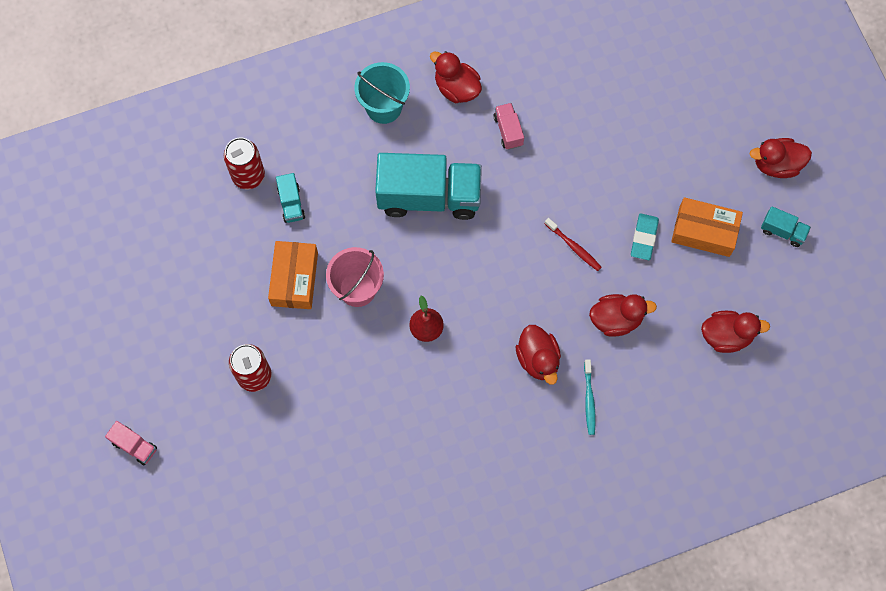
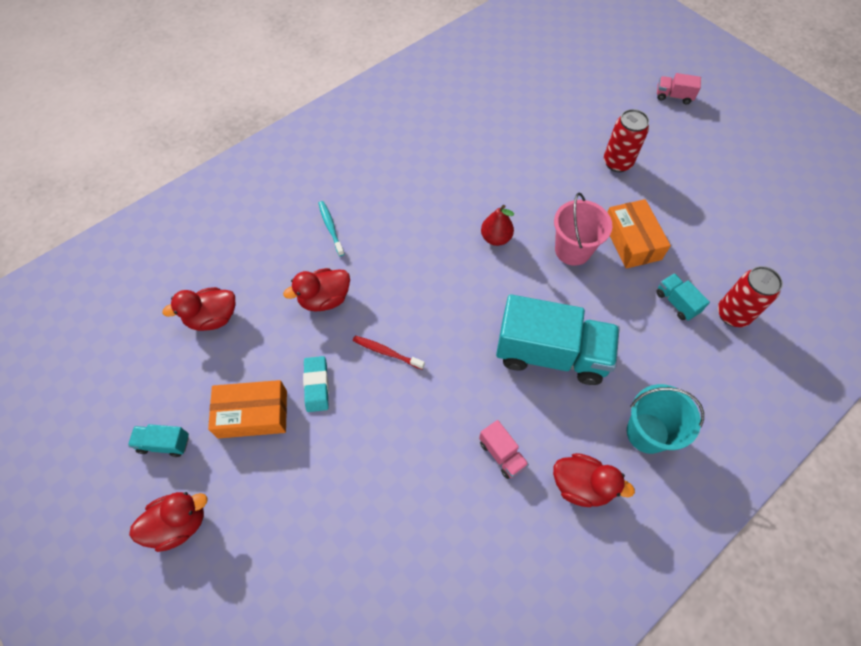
camera: 160 degrees right, 10 degrees down
turquoise truck [375,153,482,220] -> turquoise truck turned 150 degrees counterclockwise [496,294,620,385]
red duck [516,325,561,385] -> none

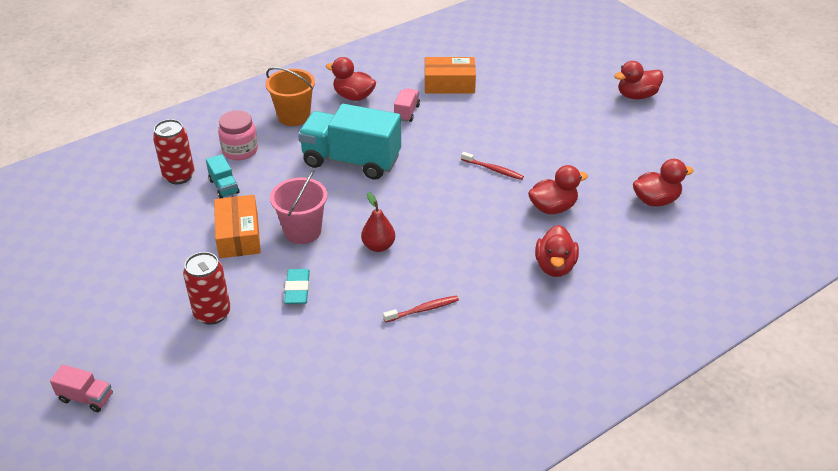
camera: 175 degrees left, 20 degrees down
turquoise truck [128,424,189,457] -> none
orange box [208,380,287,439] -> orange box moved to [425,57,476,94]
turquoise eraser [303,356,329,412] -> turquoise eraser moved to [284,269,310,304]
turquoise toothbrush [318,201,344,256] -> red duck [535,225,579,277]
pink truck [479,420,529,479] -> pink truck turned 45 degrees clockwise [394,88,420,122]
turquoise bucket [627,384,704,454] -> orange bucket [265,67,315,126]
none -> pink jar [218,110,258,160]
none -> red toothbrush [383,296,459,323]

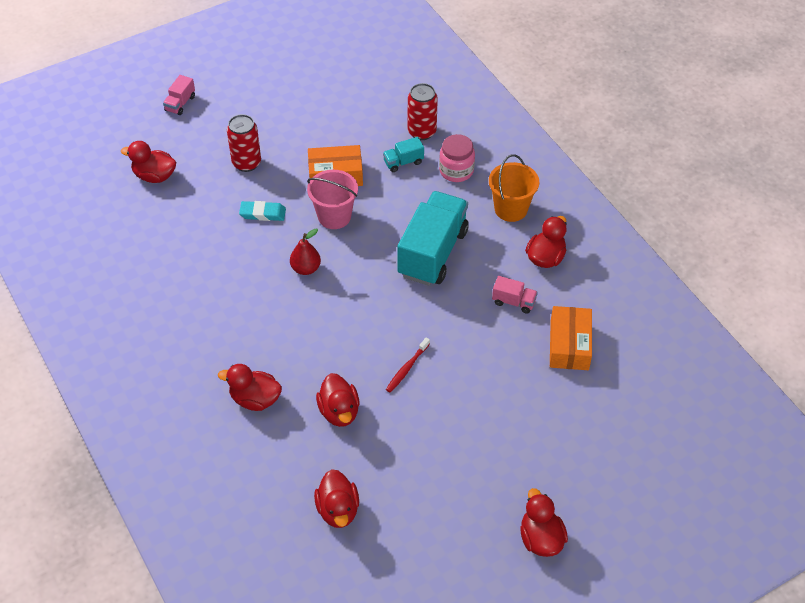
camera: 95 degrees right, 10 degrees up
red toothbrush [383,296,459,323] -> none
none -> red duck [121,141,176,183]

